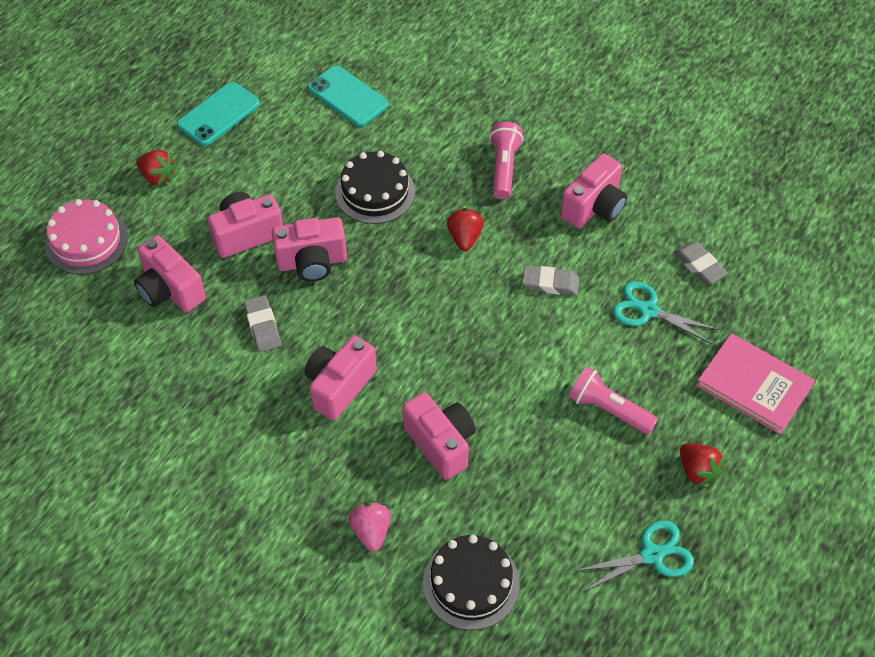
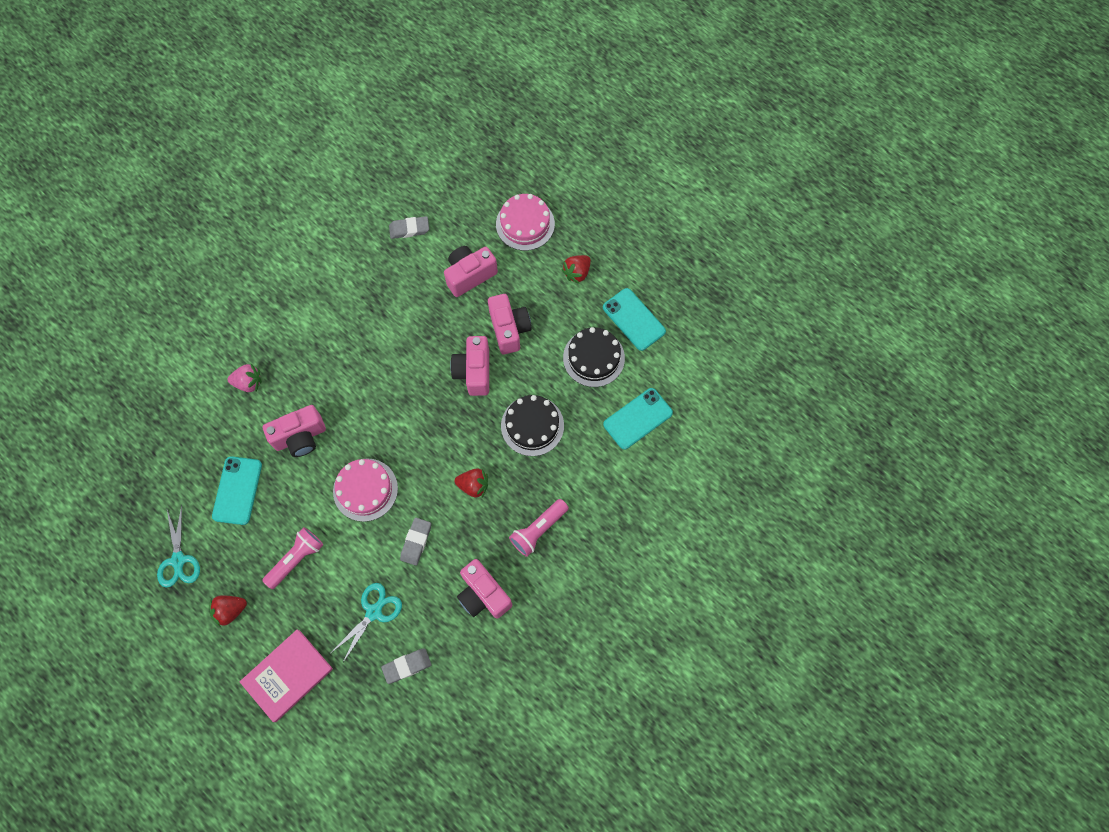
camera: 100 degrees right, 15 degrees up
grey eraser [244,295,281,352] -> grey eraser moved to [389,216,429,239]
pink camera [305,336,377,421] -> none
black cake [423,535,520,630] -> black cake moved to [563,327,625,387]
pink flashlight [489,122,524,199] -> pink flashlight turned 120 degrees clockwise [509,499,569,557]
none -> turquoise phone [212,456,262,525]
none -> pink cake [333,458,398,522]

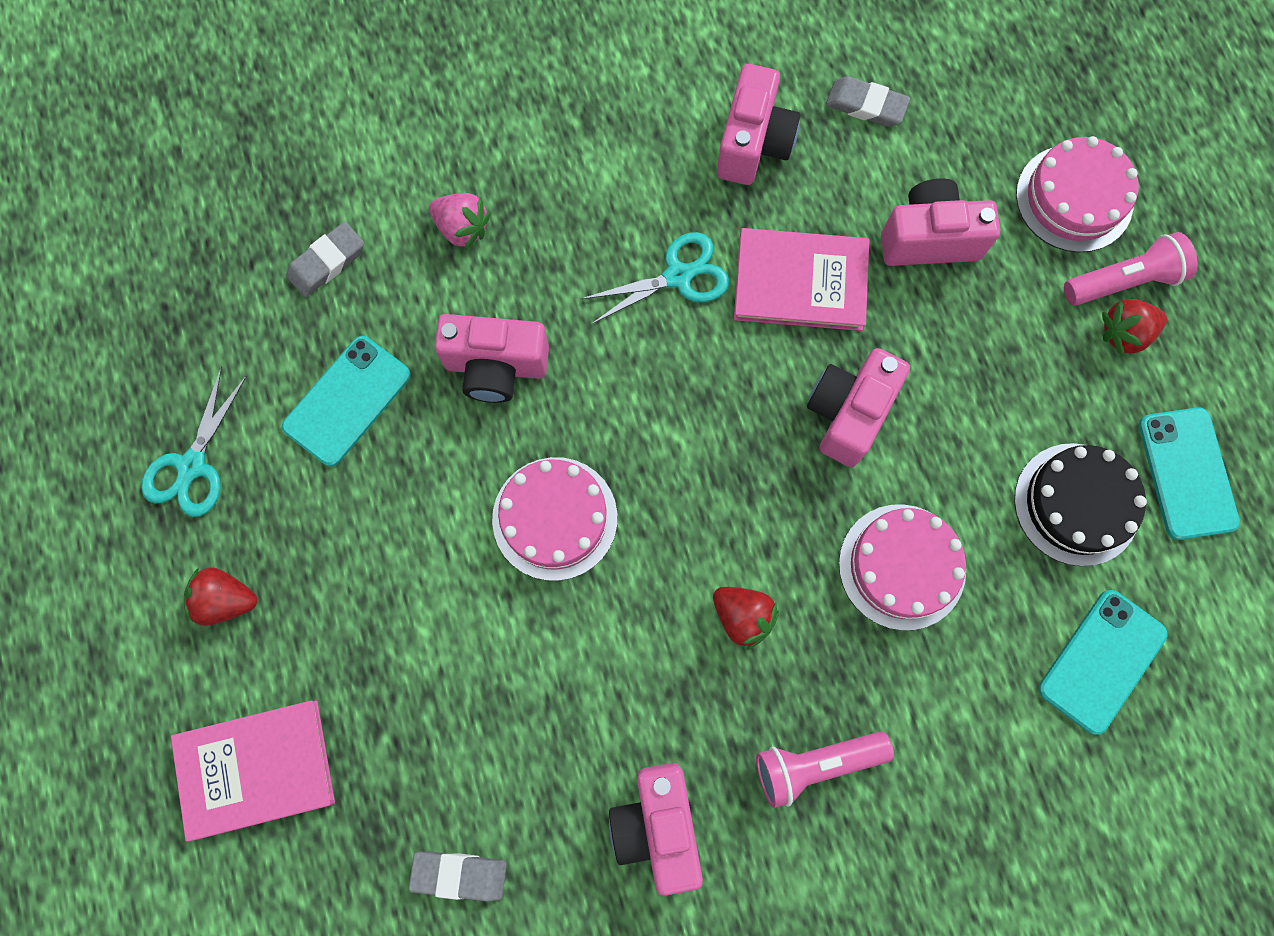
camera: 30 degrees right, 5 degrees up
pink flashlight [262,527,323,589] -> pink flashlight moved to [1064,232,1197,306]
turquoise scissors [331,583,402,664] -> turquoise scissors moved to [581,232,729,324]
grey eraser [400,517,431,566] -> grey eraser moved to [286,222,364,297]
pink camera [488,294,531,354] -> pink camera moved to [717,64,800,185]
black cake [501,395,564,456] -> pink cake [839,504,966,630]
turquoise phone [603,388,673,450] -> turquoise phone turned 45 degrees counterclockwise [1039,590,1168,735]
none -> pink book [734,228,869,331]

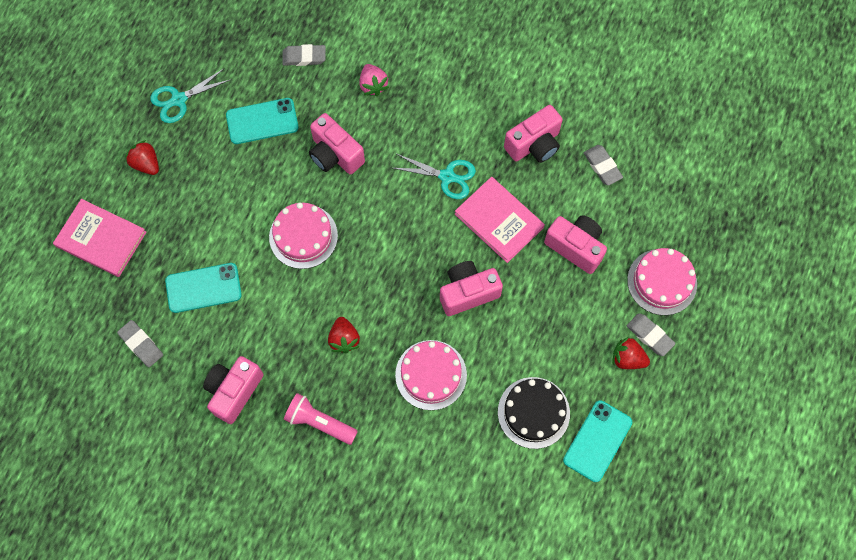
camera: 40 degrees right, 5 degrees down
turquoise phone [1039,590,1168,735] -> turquoise phone moved to [165,263,242,313]
pink flashlight [1064,232,1197,306] -> grey eraser [626,313,676,356]

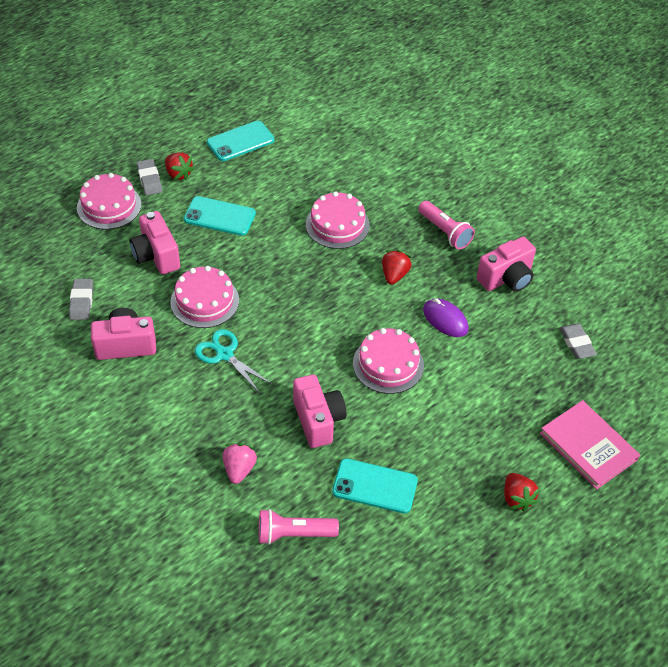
camera: 155 degrees left, 20 degrees down
turquoise scissors [150,68,232,123] -> none
turquoise phone [165,263,242,313] -> turquoise phone moved to [184,196,256,236]
grey eraser [282,44,326,66] -> pink flashlight [259,509,339,545]
pink camera [440,261,503,316] -> none
pink book [455,177,545,263] -> pink cake [170,266,239,328]
black cake [498,377,570,449] -> none
none -> purple mouse [423,298,469,337]

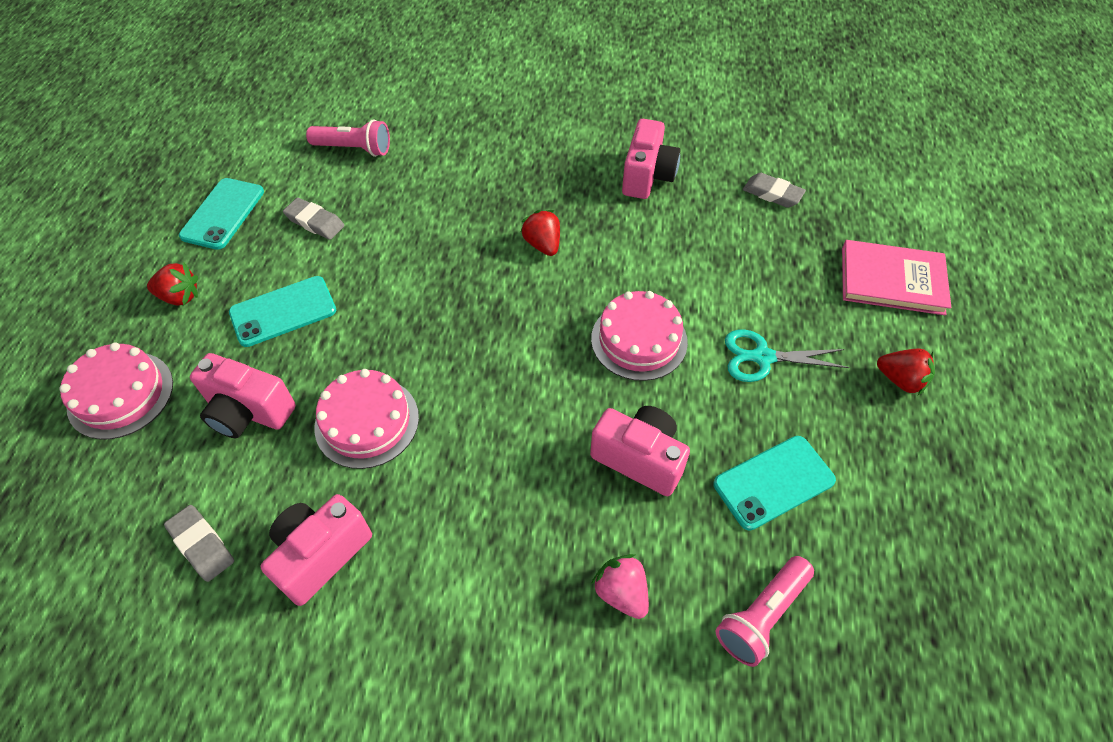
camera: 40 degrees left, 5 degrees up
grey eraser [137,159,162,195] -> grey eraser moved to [283,198,344,240]
turquoise scissors [195,329,272,393] -> turquoise scissors moved to [725,329,849,382]
pink cake [306,191,370,249] -> none
pink flashlight [418,201,475,250] -> pink flashlight moved to [306,119,390,157]
purple mouse [423,298,469,337] -> none

